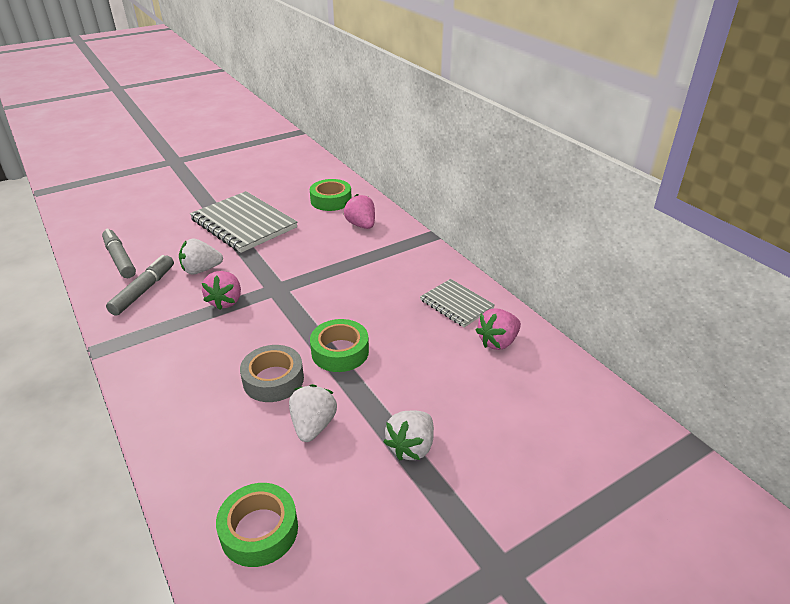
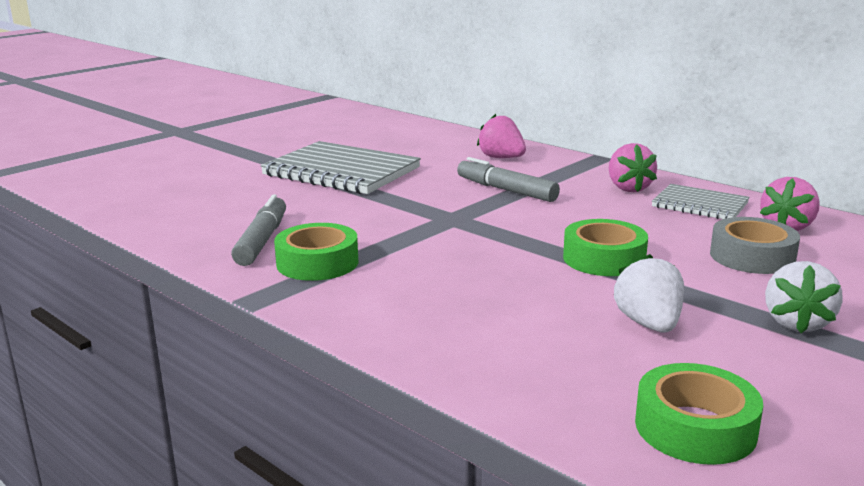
camera: 15 degrees left, 15 degrees down
grey marker [102,228,136,278] -> grey marker moved to [457,157,560,202]
white strawberry [179,238,223,274] -> none
pink strawberry [202,271,241,310] -> pink strawberry moved to [609,143,657,192]
grey tape [240,345,304,402] -> grey tape moved to [710,217,800,274]
green tape [310,179,352,211] -> green tape moved to [274,223,358,281]

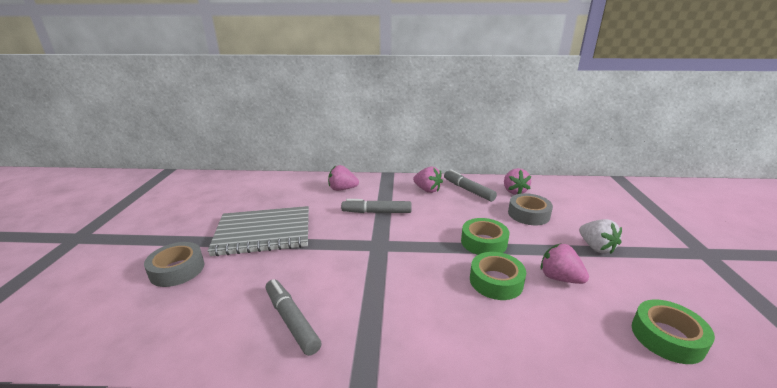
camera: 40 degrees left, 5 degrees up
green tape [274,223,358,281] -> green tape moved to [470,252,526,300]
white strawberry [613,254,684,333] -> pink strawberry [541,244,589,284]
grey notebook [652,184,750,219] -> grey marker [444,169,497,202]
none -> grey tape [144,242,205,287]

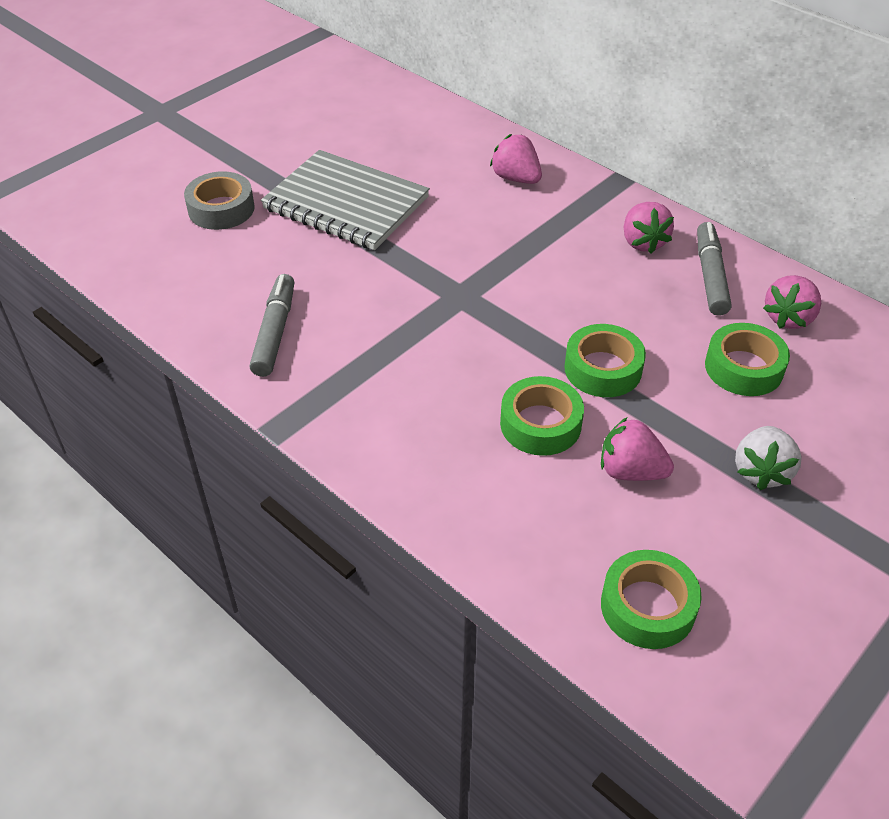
camera: 40 degrees right, 20 degrees up
grey marker [341,199,412,213] -> none
grey tape [508,193,553,225] -> green tape [705,323,790,396]
pink strawberry [541,244,589,284] -> pink strawberry turned 60 degrees counterclockwise [601,417,674,481]

